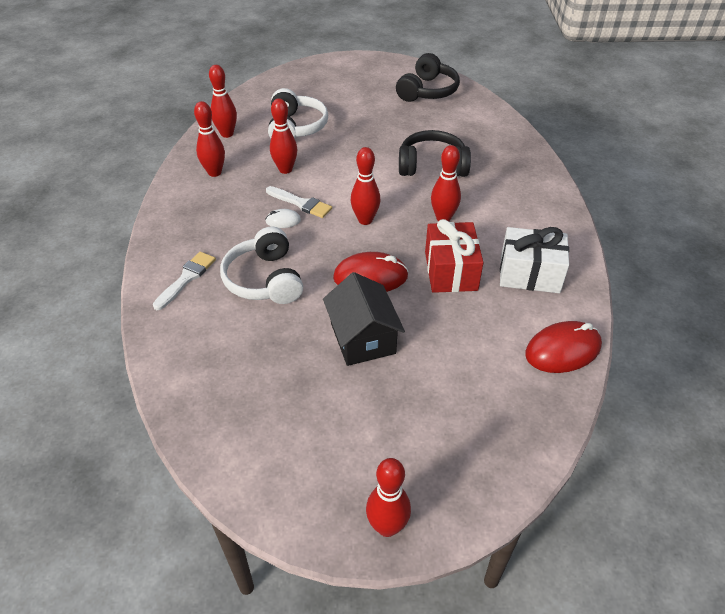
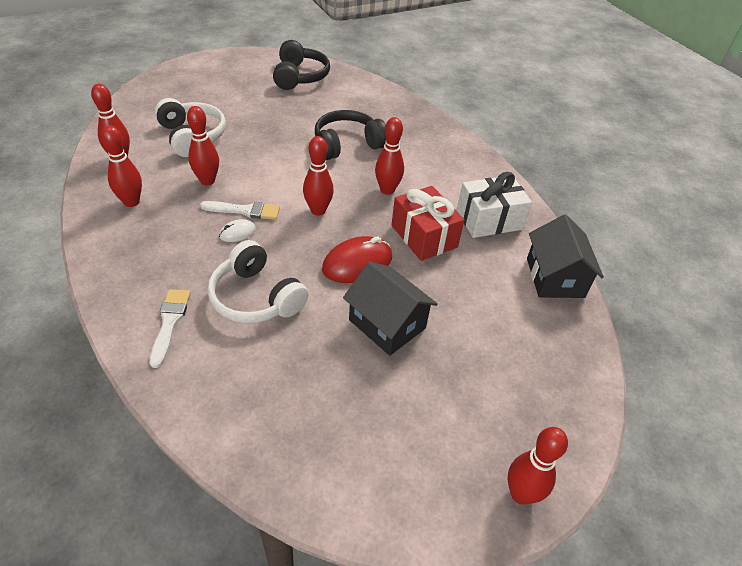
camera: 30 degrees left, 0 degrees up
red mouse [525,321,602,373] -> black house [527,214,604,298]

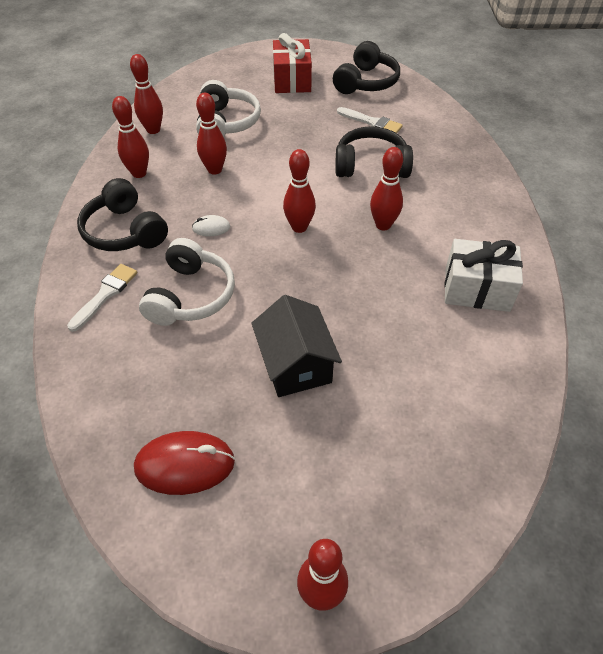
camera: 30 degrees right, 5 degrees up
white brush [200,201,280,220] -> white brush moved to [337,107,403,133]
white headphones [208,240,309,323] -> white headphones turned 150 degrees counterclockwise [139,238,235,326]
red mouse [322,236,392,283] -> red mouse moved to [134,431,235,495]
red gift [392,186,464,261] -> red gift moved to [273,33,312,93]
black house [527,214,604,298] -> none
none -> black headphones [77,178,168,251]

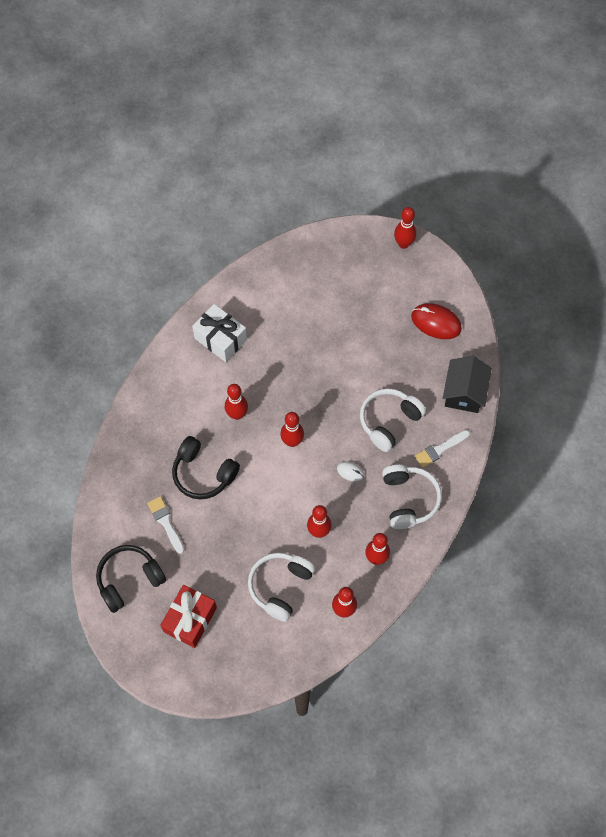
camera: 150 degrees left, 15 degrees up
black headphones [77,178,168,251] -> white headphones [382,465,442,529]
black house [251,295,342,397] -> black house moved to [443,356,492,413]

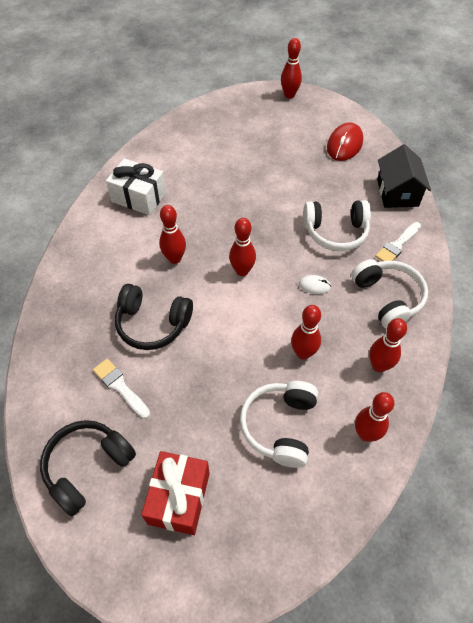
camera: 15 degrees left, 10 degrees down
white headphones [360,388,426,452] -> white headphones turned 120 degrees counterclockwise [303,200,371,251]
red mouse [411,303,462,339] -> red mouse turned 75 degrees counterclockwise [327,122,363,161]

